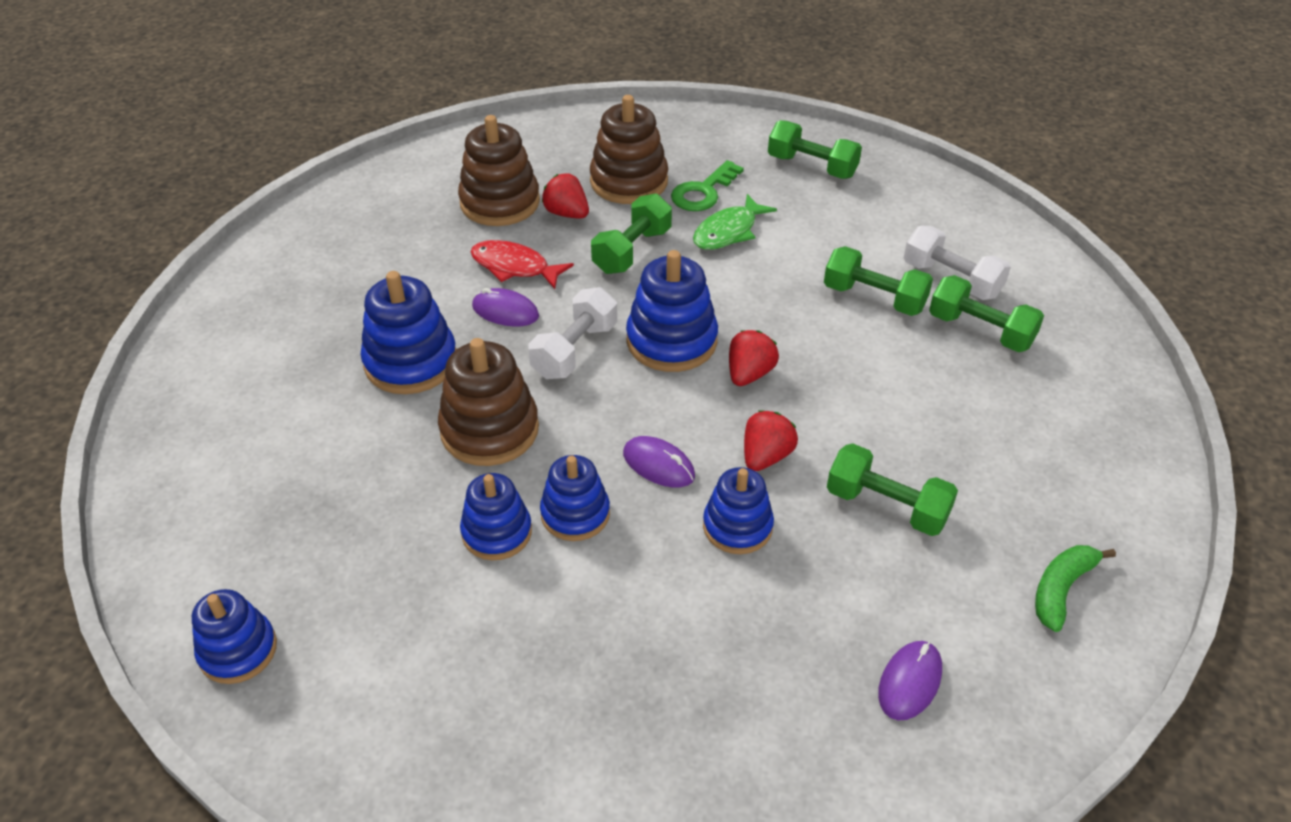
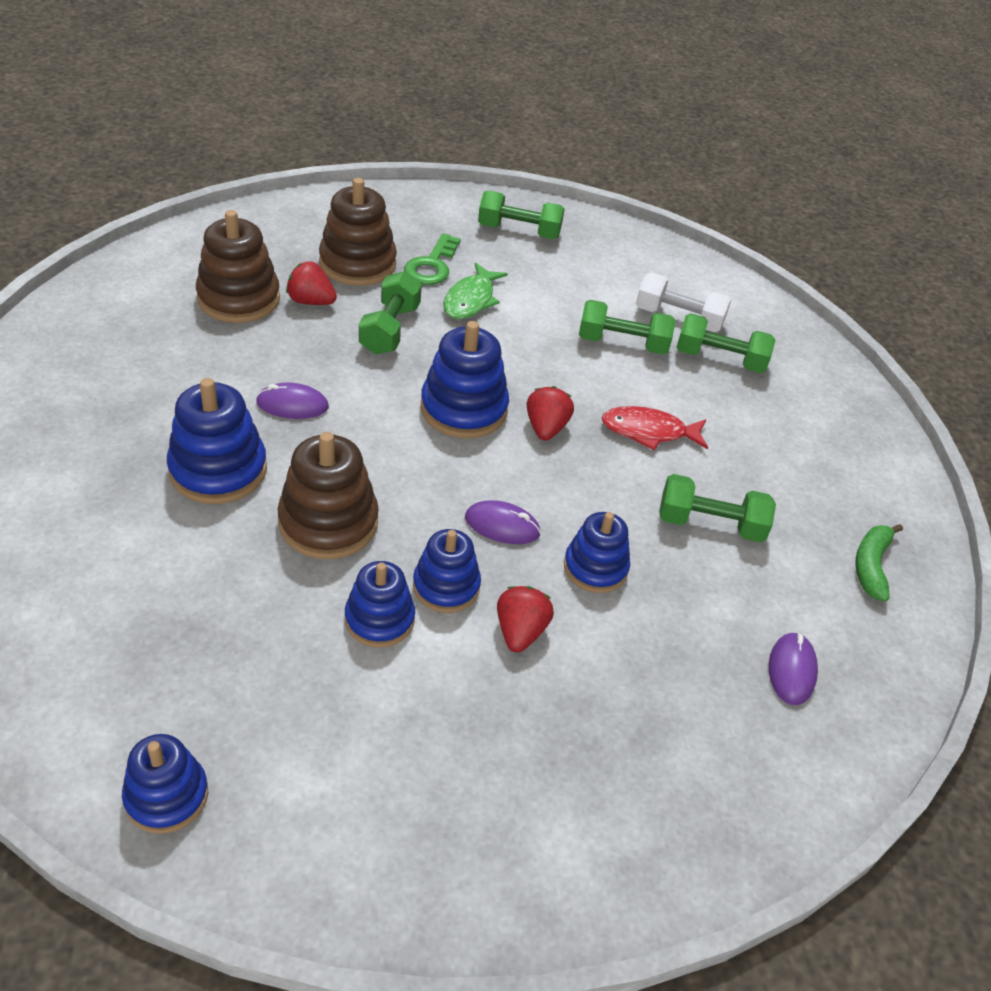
camera: 25 degrees left, 0 degrees up
red fish [471,240,574,289] -> red fish moved to [602,406,708,450]
white dumbbell [528,287,617,379] -> none
red strawberry [744,410,798,471] -> red strawberry moved to [497,586,554,652]

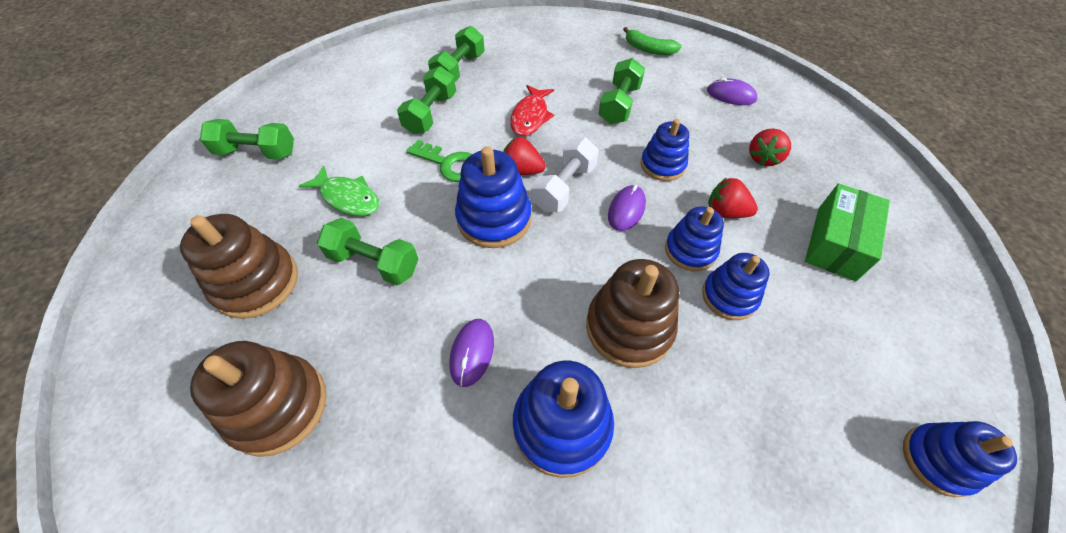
camera: 75 degrees left, 10 degrees up
red strawberry [286,261,337,305] -> red strawberry moved to [749,128,791,166]
green key [404,233,461,285] -> green key moved to [407,140,472,182]
green dumbbell [478,190,565,239] -> green dumbbell turned 75 degrees clockwise [200,119,294,160]
white dumbbell [636,273,731,332] -> white dumbbell moved to [532,137,599,212]
none -> green box [805,183,890,281]

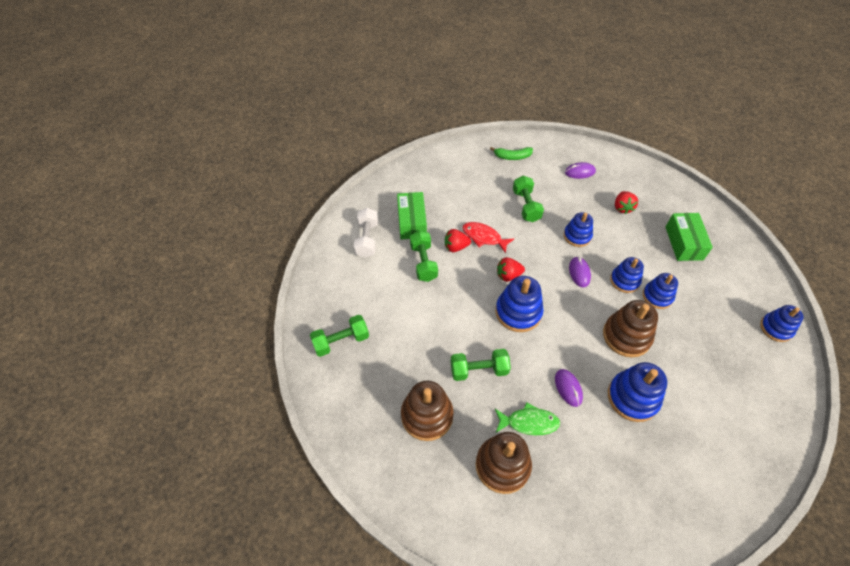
camera: 30 degrees left, 0 degrees up
green fish [299,166,379,216] -> green fish moved to [495,402,560,435]
green key [407,140,472,182] -> none
green dumbbell [428,26,485,82] -> green box [397,192,427,239]
red fish [510,85,555,136] -> red fish turned 135 degrees clockwise [462,222,514,253]
white dumbbell [532,137,599,212] -> white dumbbell moved to [354,208,378,258]
red strawberry [708,178,758,218] -> red strawberry moved to [445,229,471,252]

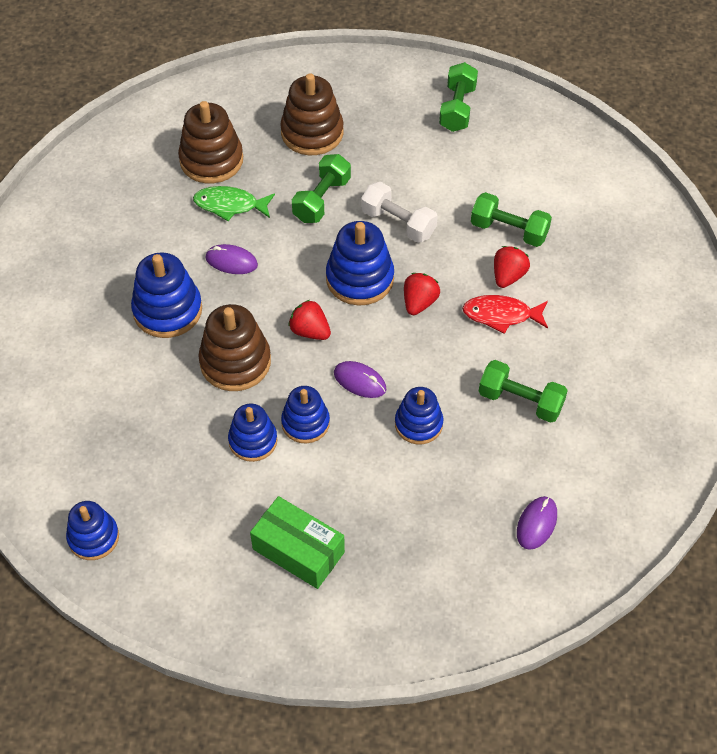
camera: 125 degrees right, 0 degrees up
white dumbbell [354,208,378,258] -> white dumbbell moved to [361,182,438,243]
green box [397,192,427,239] -> none
red fish [462,222,514,253] -> red fish turned 150 degrees counterclockwise [462,295,548,334]
green banana [490,147,533,160] -> none
green fish [495,402,560,435] -> green fish turned 60 degrees clockwise [193,186,275,221]
red strawberry [615,191,638,214] -> red strawberry moved to [289,300,331,340]

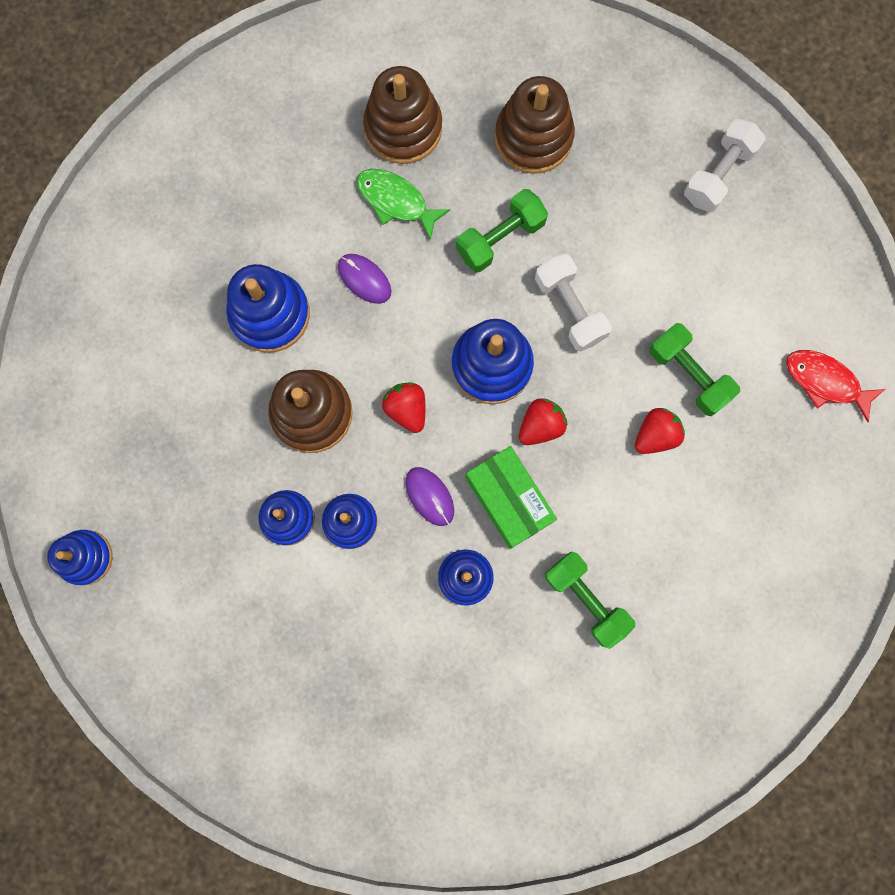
camera: 25 degrees right, 25 degrees up
green box [250,496,345,589] -> green box moved to [466,446,557,549]
green dumbbell [439,62,478,132] -> white dumbbell [684,119,766,212]
red fish [462,295,548,334] -> red fish moved to [786,350,885,422]
purple mouse [517,496,557,550] -> none

